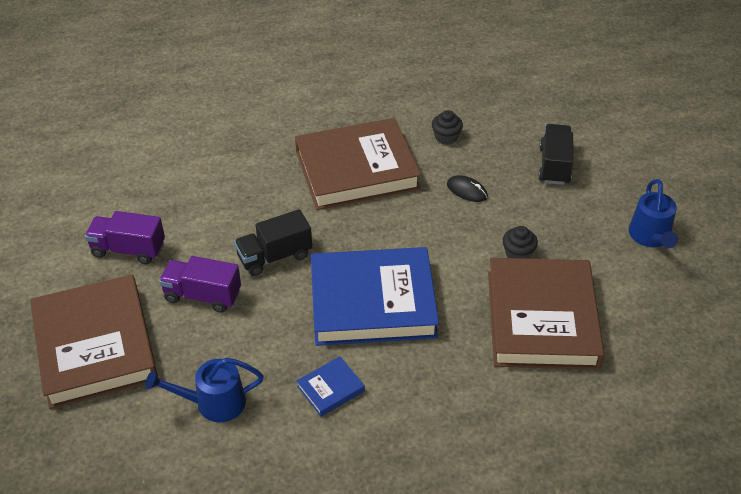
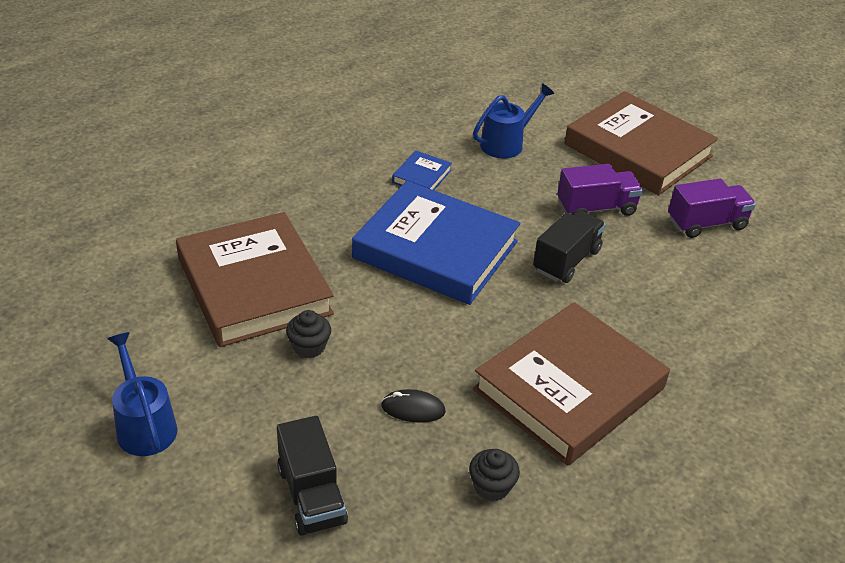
camera: 150 degrees right, 5 degrees down
blue book [311,247,439,346] -> blue book turned 60 degrees clockwise [352,181,520,305]

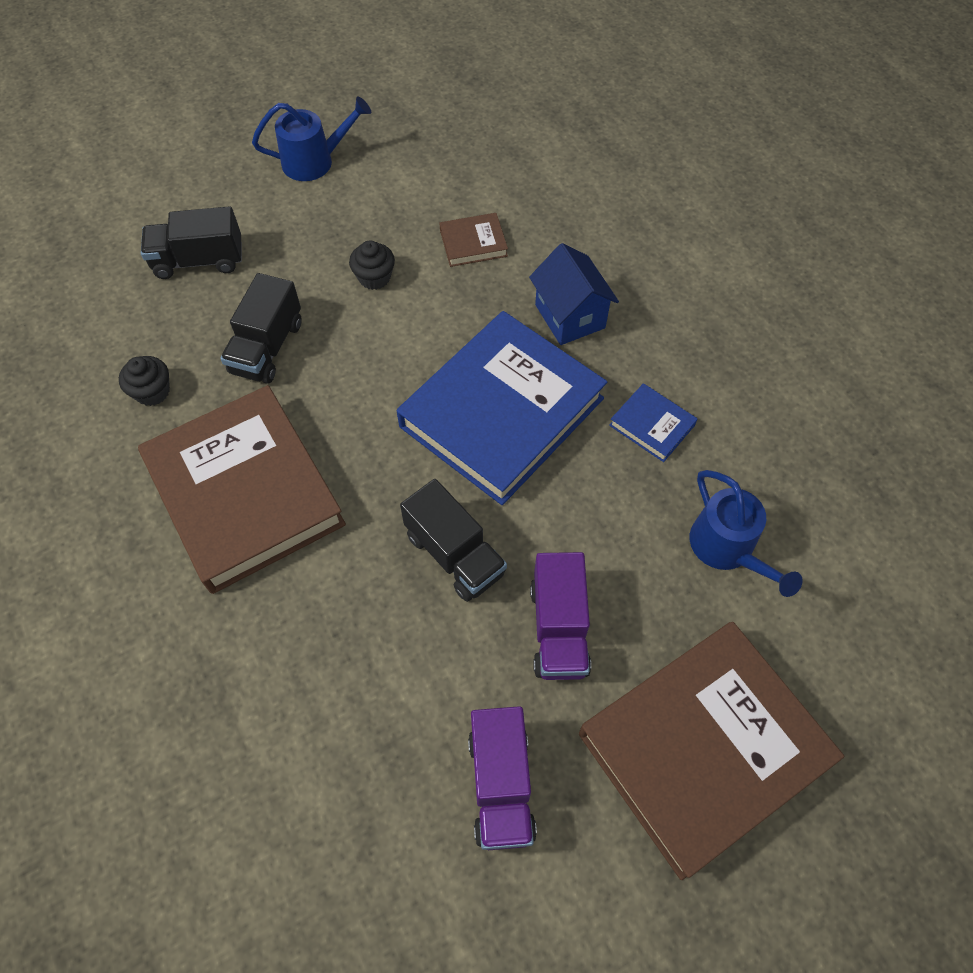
camera: 105 degrees right, 20 degrees up
brown book [176,212,334,347] -> brown book [440,213,508,267], size x0.41
black mouse [381,389,446,423] -> black truck [220,273,302,384]
none -> blue house [529,243,619,345]

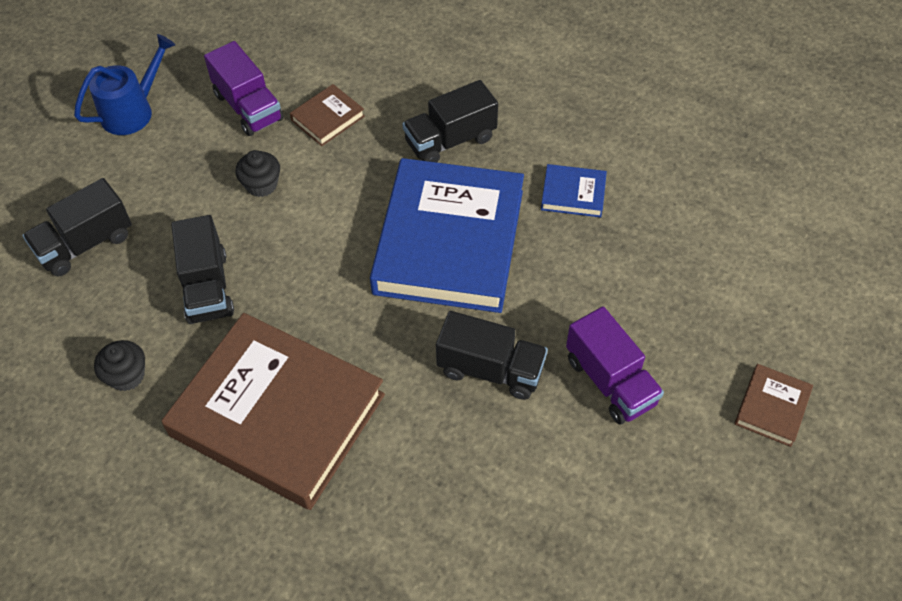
camera: 30 degrees left, 5 degrees down
purple truck [468,706,537,850] -> purple truck moved to [204,41,284,136]
blue house [529,243,619,345] -> black truck [402,80,498,162]
brown book [579,622,844,880] -> brown book [735,364,813,447], size x0.41
blue watering can [690,470,803,597] -> none

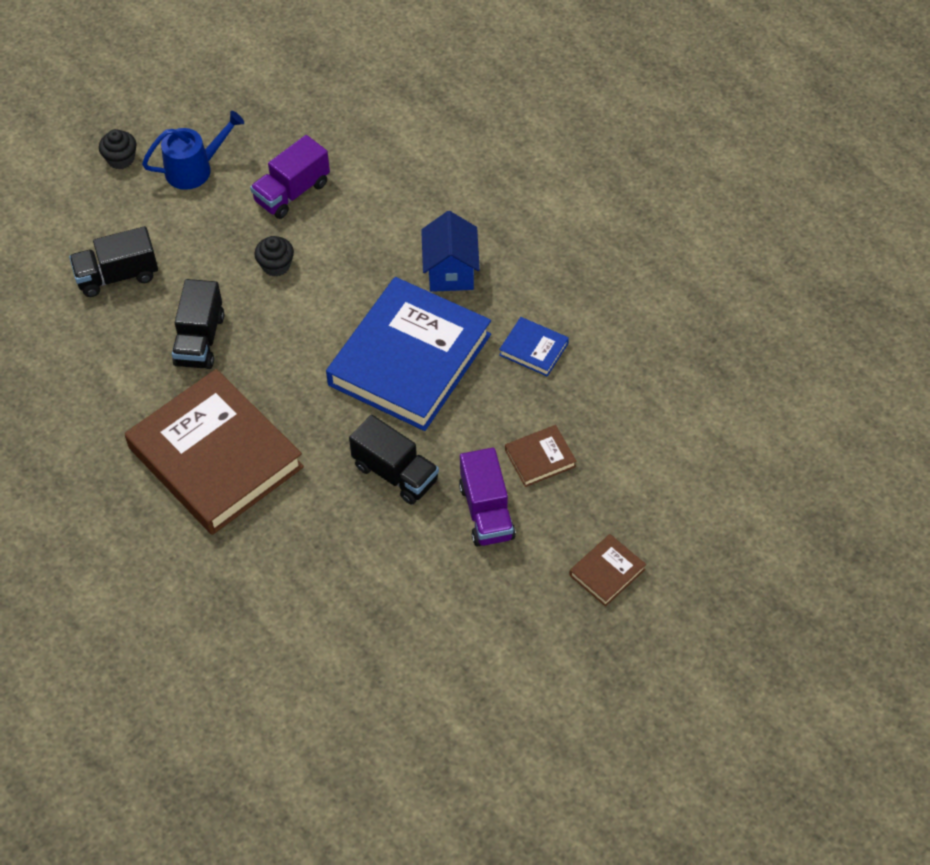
camera: 20 degrees right, 0 degrees up
black cupcake [94,340,145,391] -> black cupcake moved to [99,129,137,169]
purple truck [204,41,284,136] -> purple truck turned 60 degrees clockwise [250,135,330,219]
brown book [290,84,365,146] -> brown book moved to [505,425,577,487]
black truck [402,80,498,162] -> blue house [421,211,480,292]

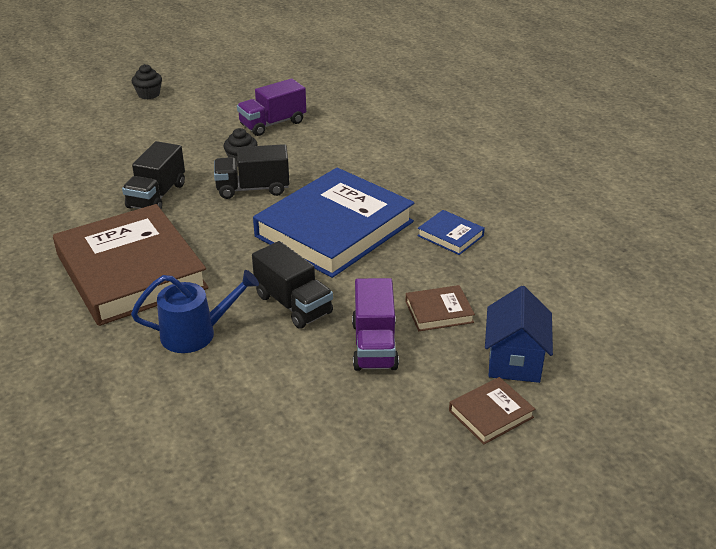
camera: 10 degrees right, 20 degrees down
black truck [69,226,158,297] -> black truck moved to [214,144,290,199]
blue watering can [142,111,244,190] -> blue watering can moved to [131,270,259,353]
blue house [421,211,480,292] -> blue house moved to [485,286,553,383]

